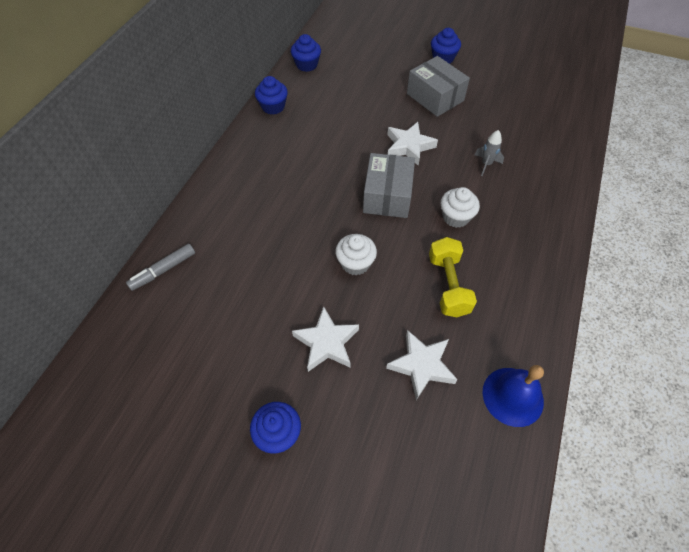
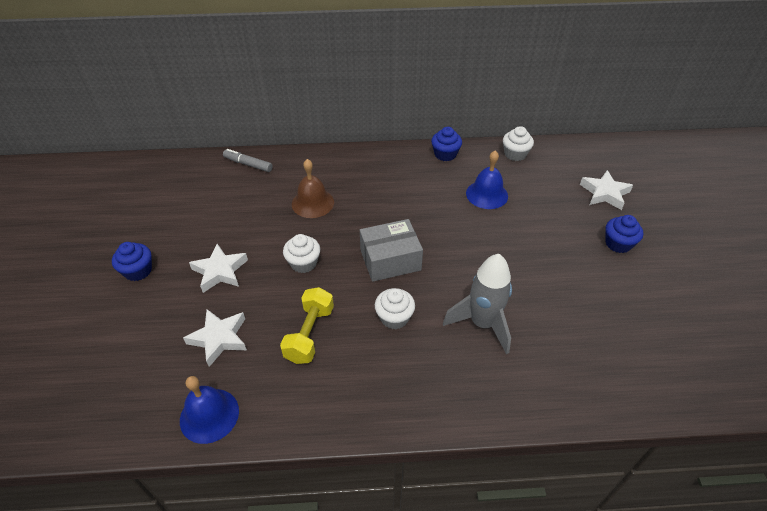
camera: 65 degrees right, 10 degrees down
blue cupcake [291,34,321,72] -> white cupcake [503,126,534,161]
white star [387,122,438,166] -> white star moved to [580,170,633,210]
grey box [407,56,470,117] -> none
yellow dumbbell [429,237,477,318] -> yellow dumbbell turned 45 degrees counterclockwise [280,287,334,364]
grey rocket [474,130,504,176] -> grey rocket [443,254,512,354], size x2.08
none -> brown bell [292,159,334,218]
none -> blue bell [466,151,508,209]

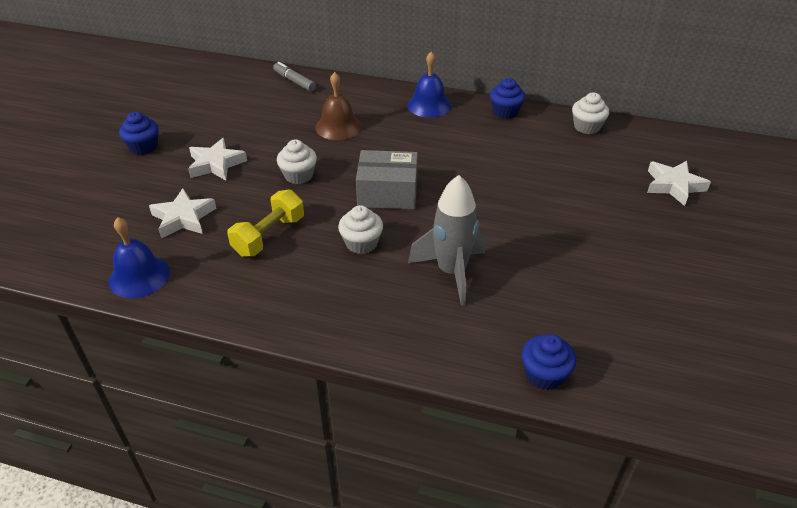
camera: 20 degrees right, 5 degrees down
blue bell [466,151,508,209] -> blue bell moved to [407,52,452,118]
blue cupcake [605,215,643,253] -> blue cupcake moved to [521,334,576,390]

